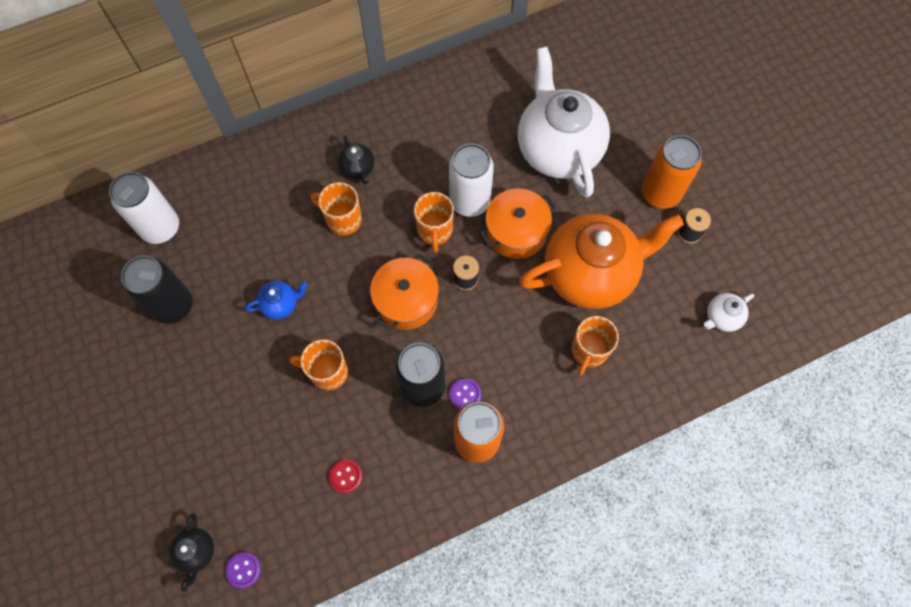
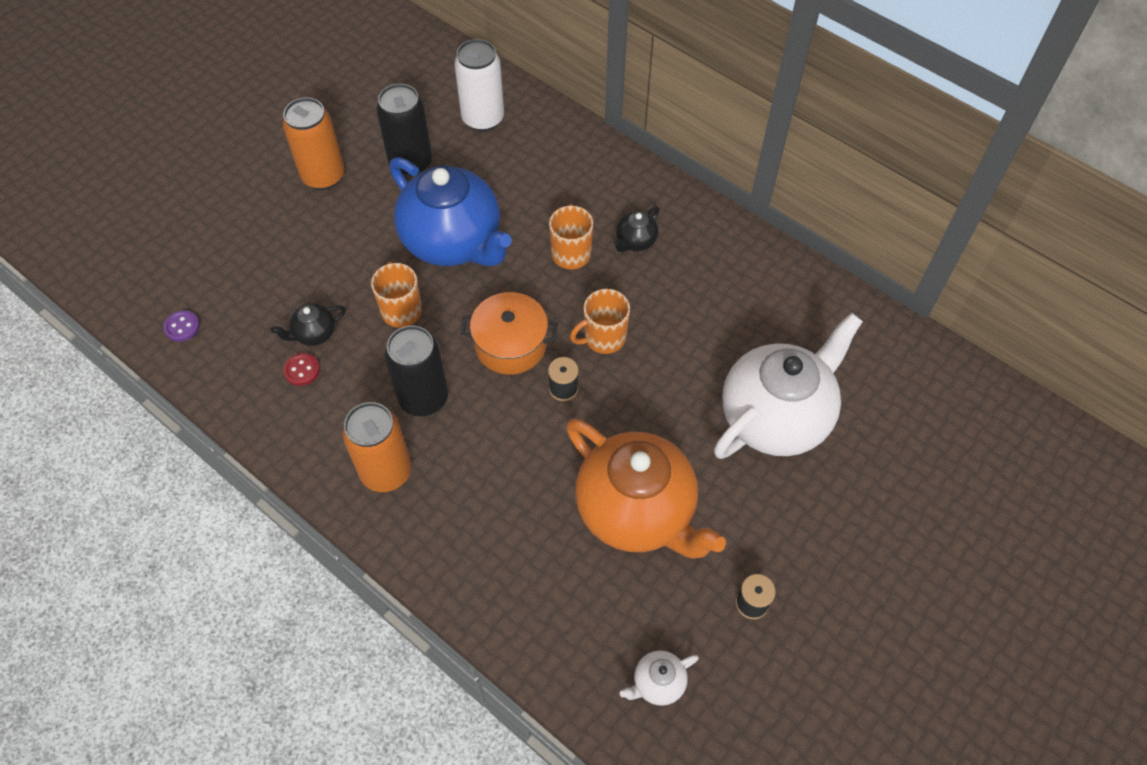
camera: 65 degrees right, 10 degrees down
black teapot [169,513,214,591] -> black teapot moved to [271,303,346,346]
blue teapot [245,281,308,319] -> blue teapot [390,157,512,266], size x2.46
white can [449,143,494,217] -> none
purple button [450,379,481,409] -> none
orange pot [480,188,557,259] -> none
orange mug [571,316,619,376] -> none
orange can [642,135,702,209] -> orange can moved to [283,97,345,190]
white teapot [704,293,754,332] -> white teapot turned 60 degrees counterclockwise [620,651,699,706]

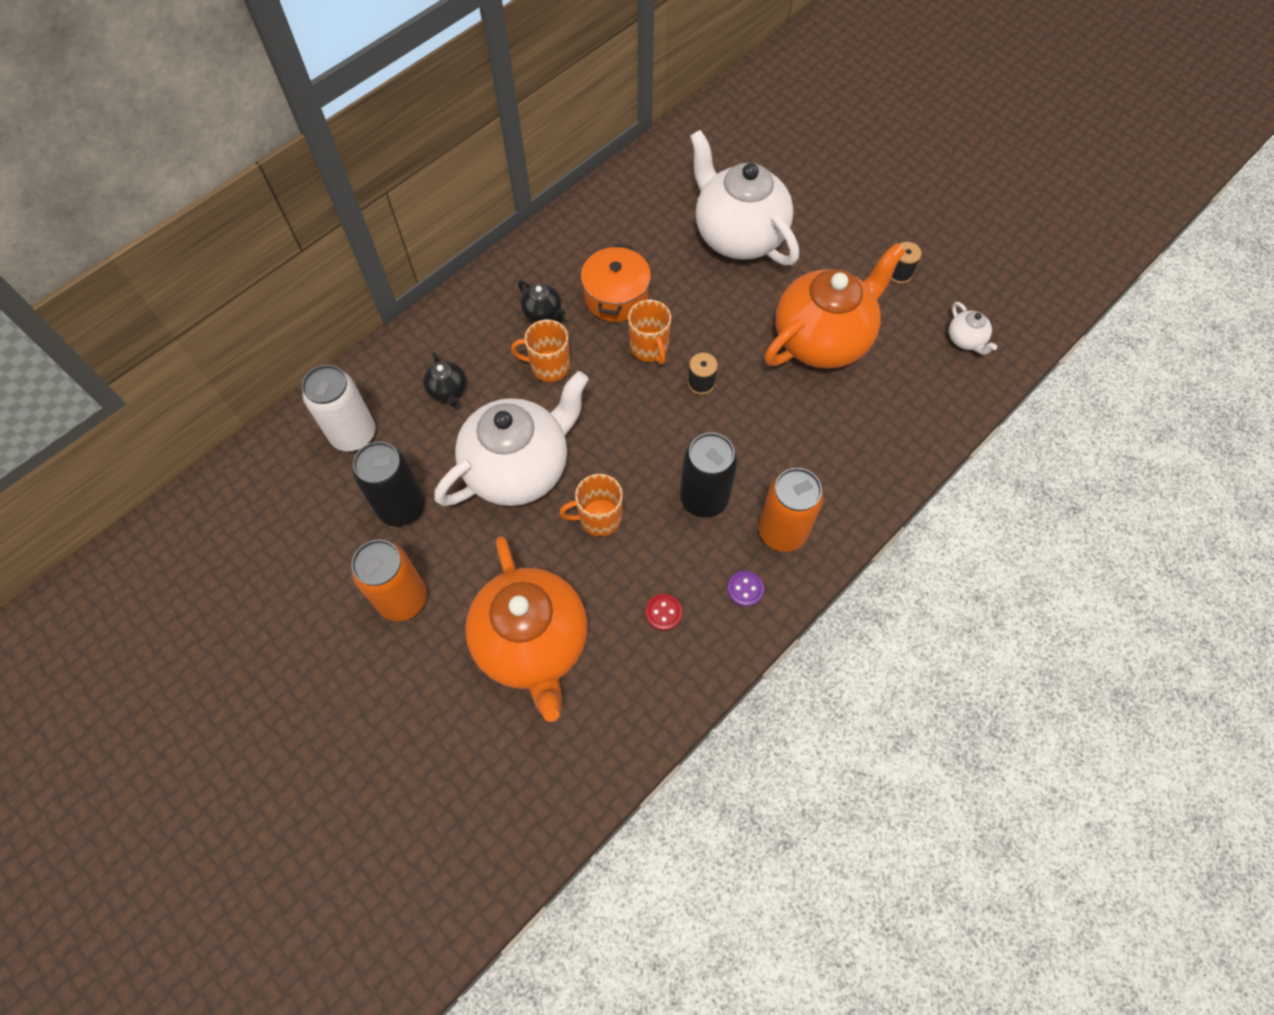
camera: 85 degrees left, 5 degrees up
purple button [163,310,200,342] -> purple button moved to [727,571,764,607]
black teapot [271,303,346,346] -> black teapot moved to [423,352,466,407]
blue teapot [390,157,512,266] -> white teapot [434,371,589,506]
orange pot [460,292,558,375] -> orange pot moved to [581,244,651,322]
none -> orange teapot [465,536,588,722]

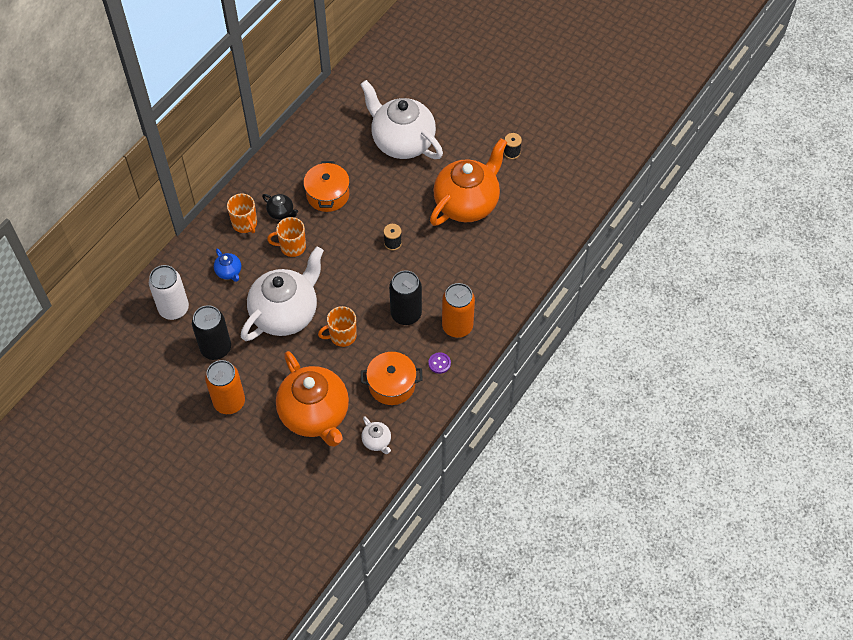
camera: 10 degrees left, 5 degrees down
black teapot [423,352,466,407] -> blue teapot [214,248,241,282]
orange mug [628,300,671,364] -> orange mug moved to [227,194,257,233]
red button [646,594,682,631] -> orange pot [361,352,423,405]
white teapot [949,302,997,355] -> white teapot moved to [362,416,391,454]

